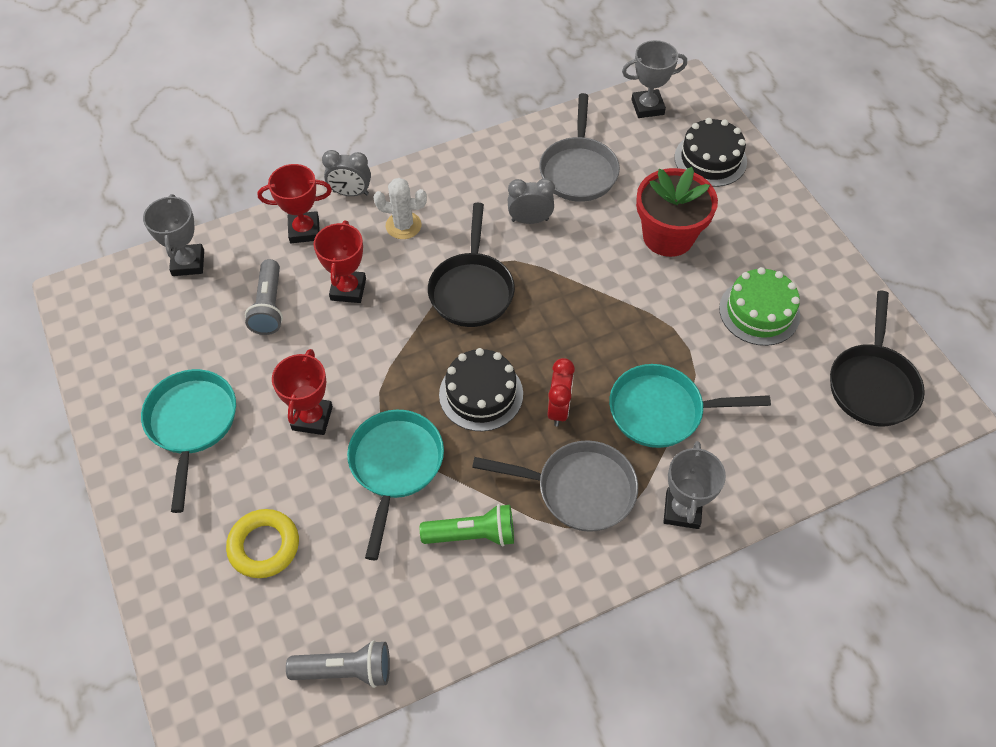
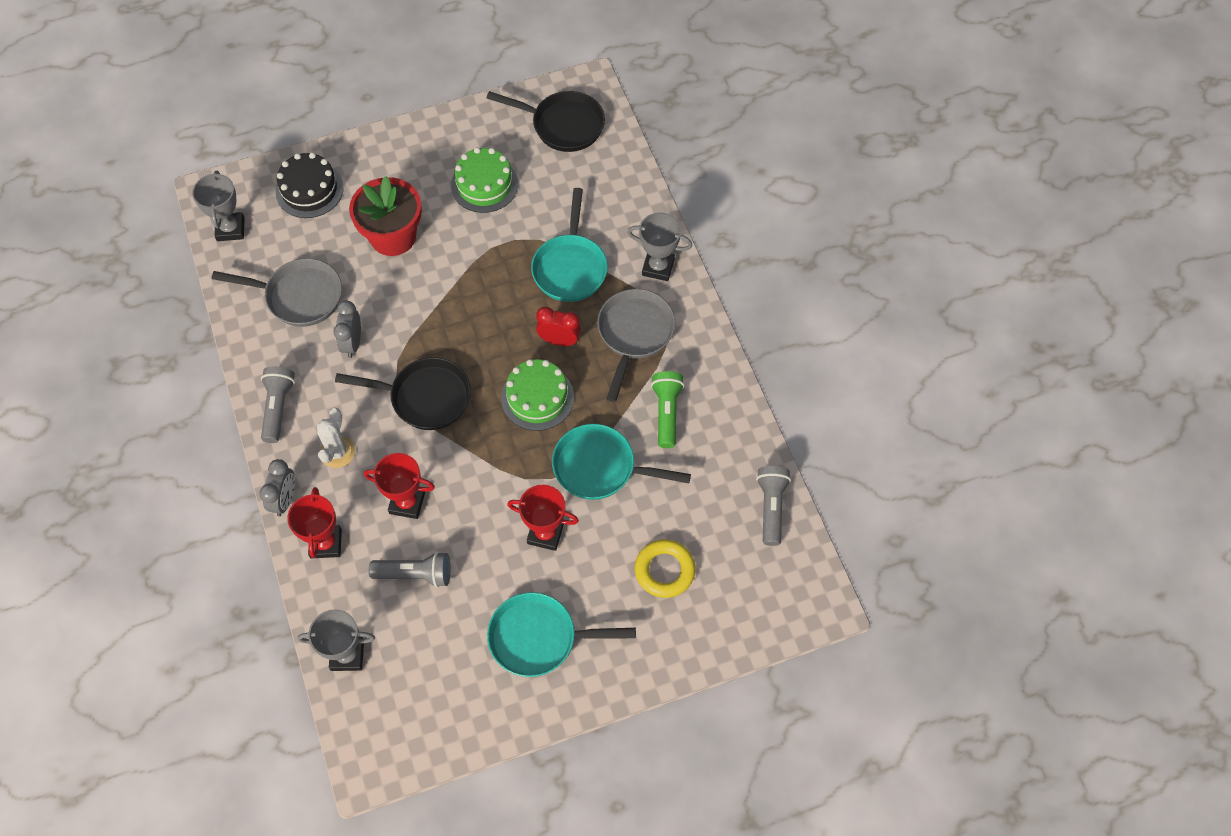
camera: 85 degrees left, 5 degrees up
black cake [439,348,523,431] -> green cake [501,359,574,431]
none -> grey flashlight [261,366,295,443]

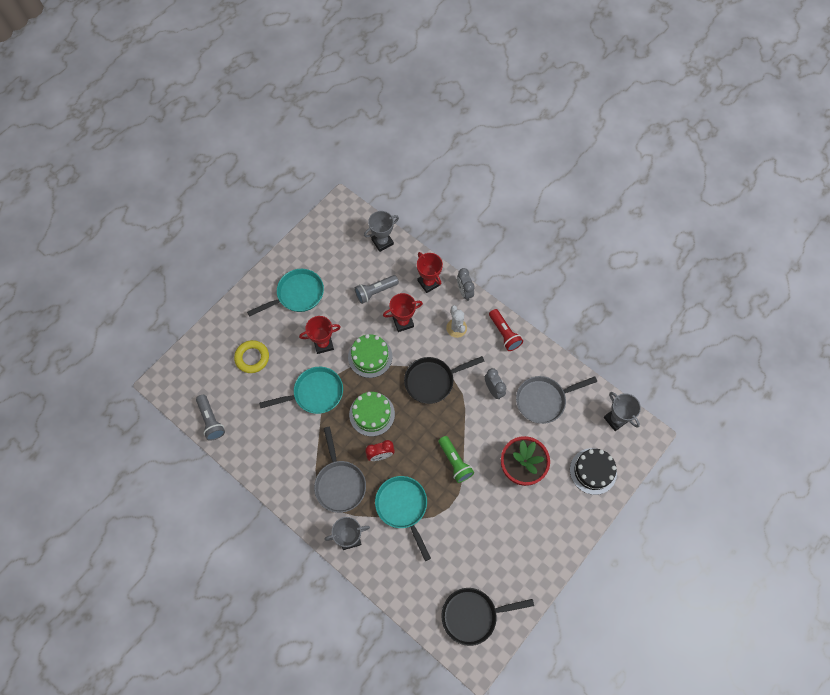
camera: 150 degrees right, 5 degrees up
grey flashlight [261,366,295,443] -> red flashlight [489,309,523,351]
green cake [451,147,518,213] -> green cake moved to [348,334,392,378]
green flashlight [651,371,684,448] -> green flashlight moved to [438,436,474,483]

